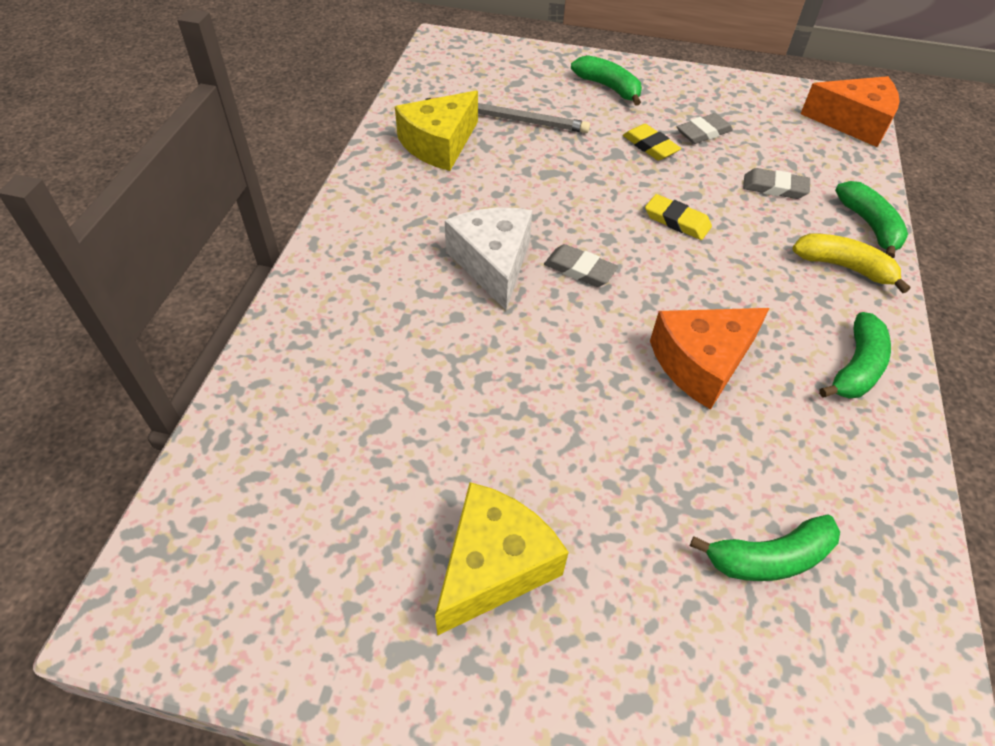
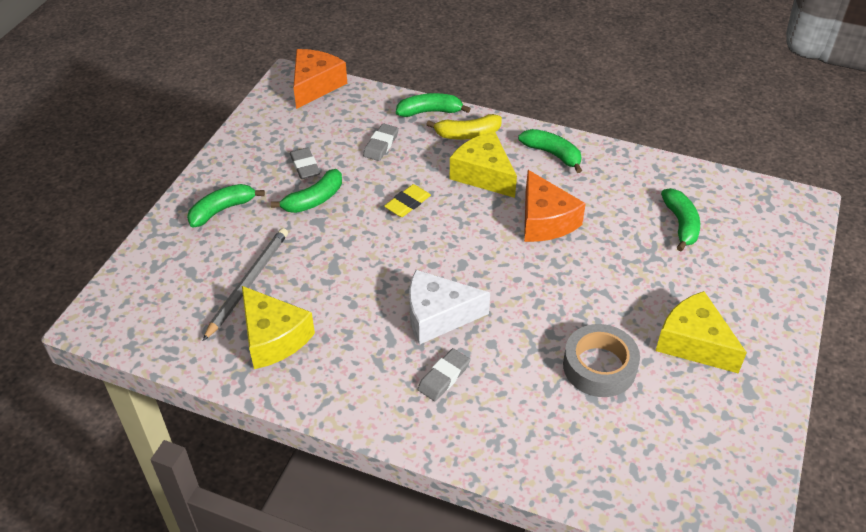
camera: 80 degrees left, 5 degrees down
grey eraser [544,244,618,287] -> grey eraser moved to [417,348,470,401]
yellow eraser [623,124,681,161] -> green banana [271,169,342,213]
yellow banana [792,233,910,293] -> yellow banana turned 135 degrees counterclockwise [426,114,502,139]
none -> yellow cheese [450,131,517,198]
none -> grey tape [563,324,640,397]

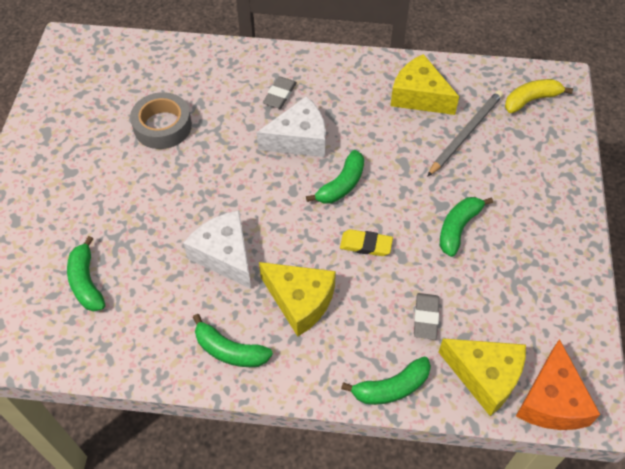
camera: 165 degrees right, 10 degrees up
green banana [187,184,265,227] -> green banana moved to [306,150,364,204]
grey pencil [203,228,288,341] -> grey pencil turned 150 degrees counterclockwise [427,90,503,177]
grey eraser [290,148,320,179] -> none
yellow eraser [384,184,431,217] -> yellow eraser turned 75 degrees clockwise [340,229,393,256]
yellow banana [426,114,502,139] -> yellow banana moved to [505,79,573,113]
orange cheese [524,170,586,242] -> white cheese [183,210,251,289]
yellow cheese [656,291,747,374] -> yellow cheese moved to [439,338,526,416]

